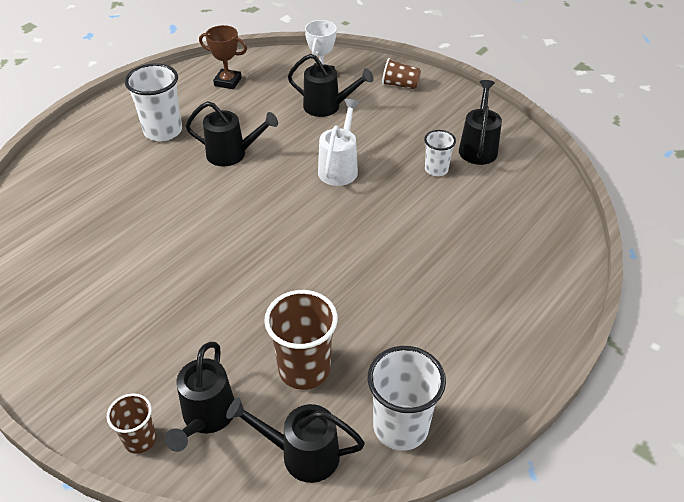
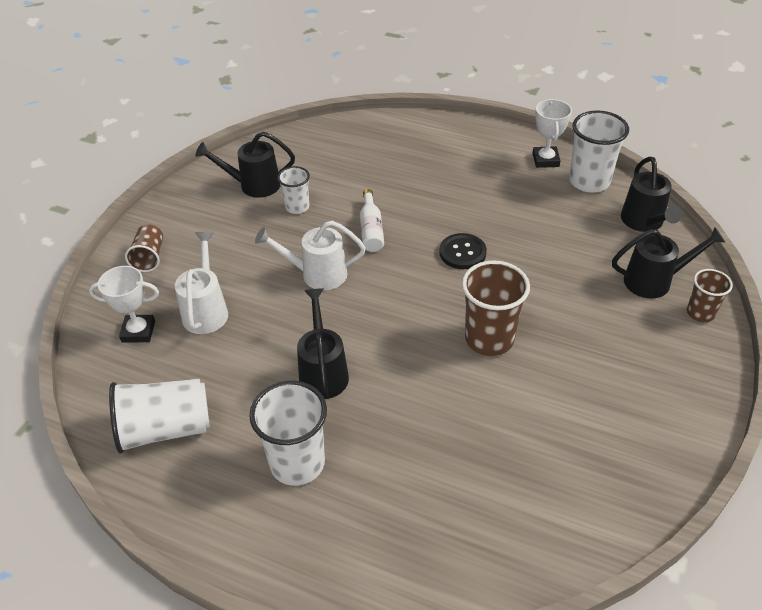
camera: 105 degrees left, 0 degrees up
brown trophy [199,25,247,89] -> white cup [109,379,210,453]
brown cup [264,290,338,390] -> brown cup moved to [462,260,530,356]
black watering can [288,54,373,117] -> white watering can [175,232,228,334]
none -> white bottle [360,189,384,252]
none -> black button [439,233,487,269]
none -> white trophy [533,99,572,168]

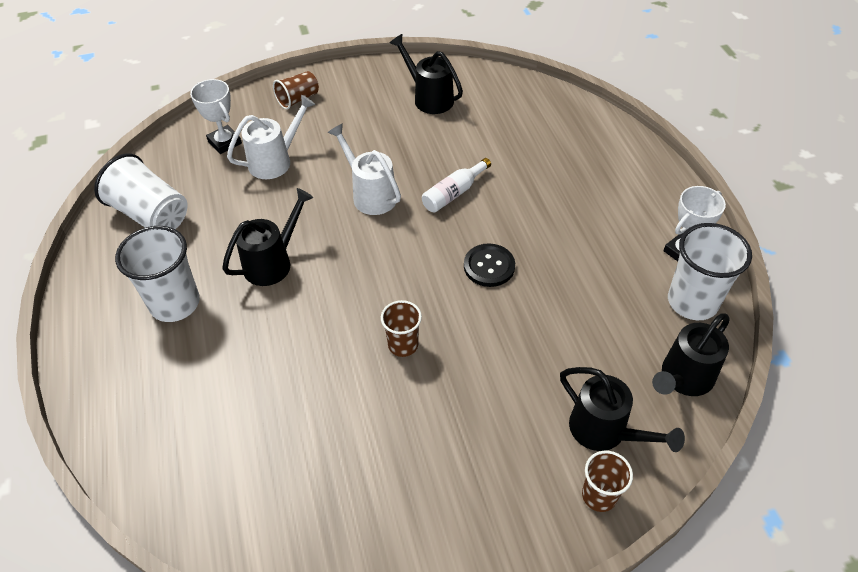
camera: 50 degrees right, 5 degrees up
white cup [277,166,310,214] -> none
brown cup [462,260,530,356] -> brown cup [381,300,422,357], size x0.58

